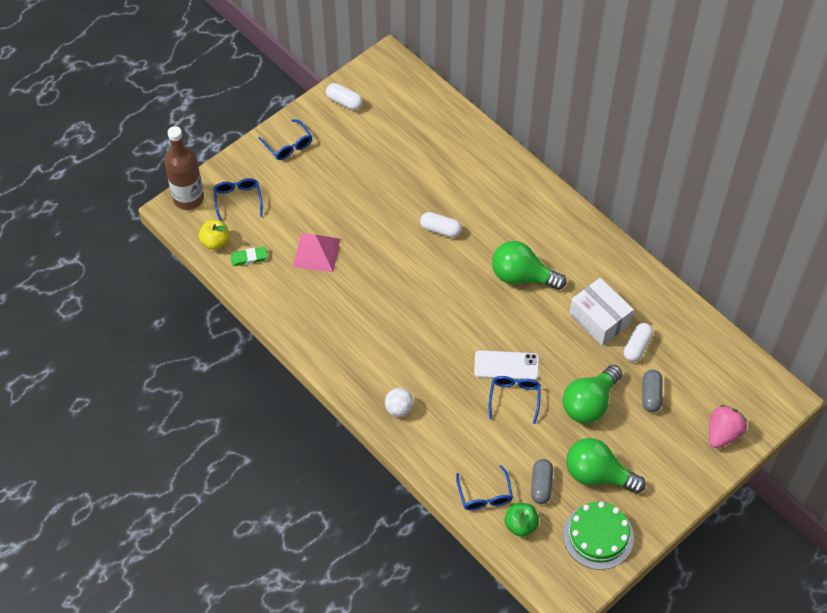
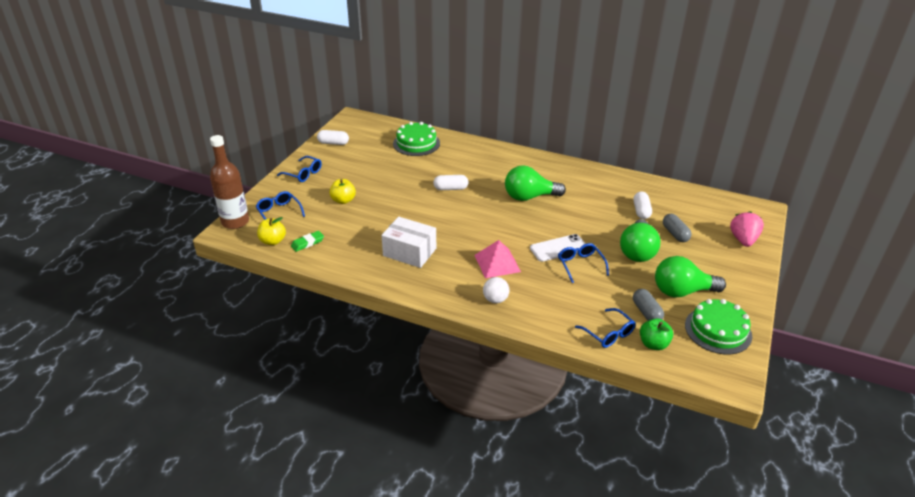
camera: 25 degrees left, 20 degrees down
pink pyramid [293,234,340,272] -> pink pyramid moved to [474,240,521,278]
white box [569,278,634,346] -> white box moved to [382,217,436,268]
none -> yellow apple [330,179,356,204]
none -> green cake [393,122,440,156]

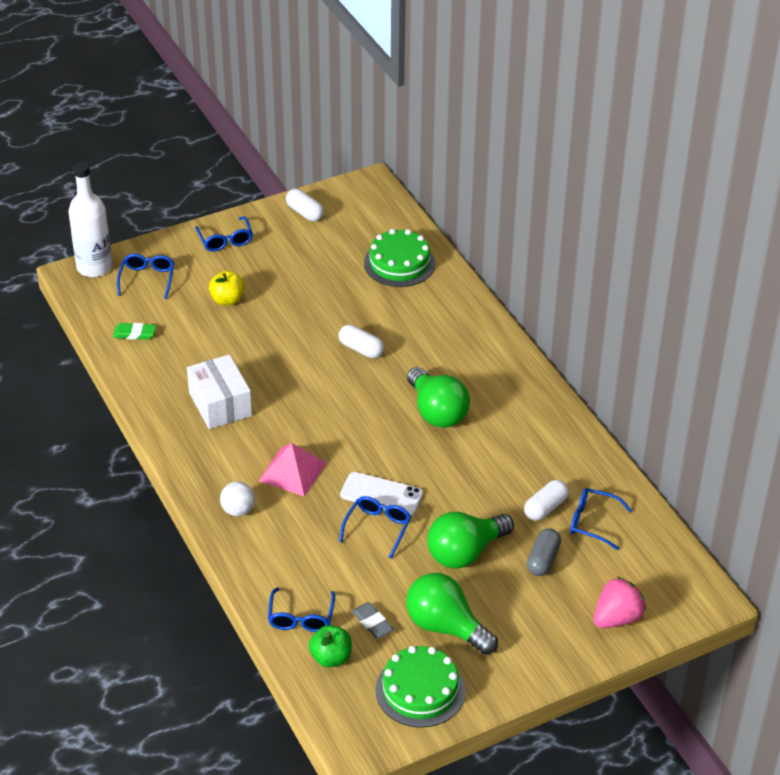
camera: 40 degrees right, 5 degrees up
brown bottle [210,135,249,229] -> white bottle [68,162,113,277]
yellow apple [257,217,286,245] -> none
green light bulb [505,165,566,201] -> green light bulb turned 150 degrees counterclockwise [407,367,470,428]
grey capsule [633,289,664,321] -> grey eraser [352,602,394,639]
none -> blue glasses [570,488,632,550]

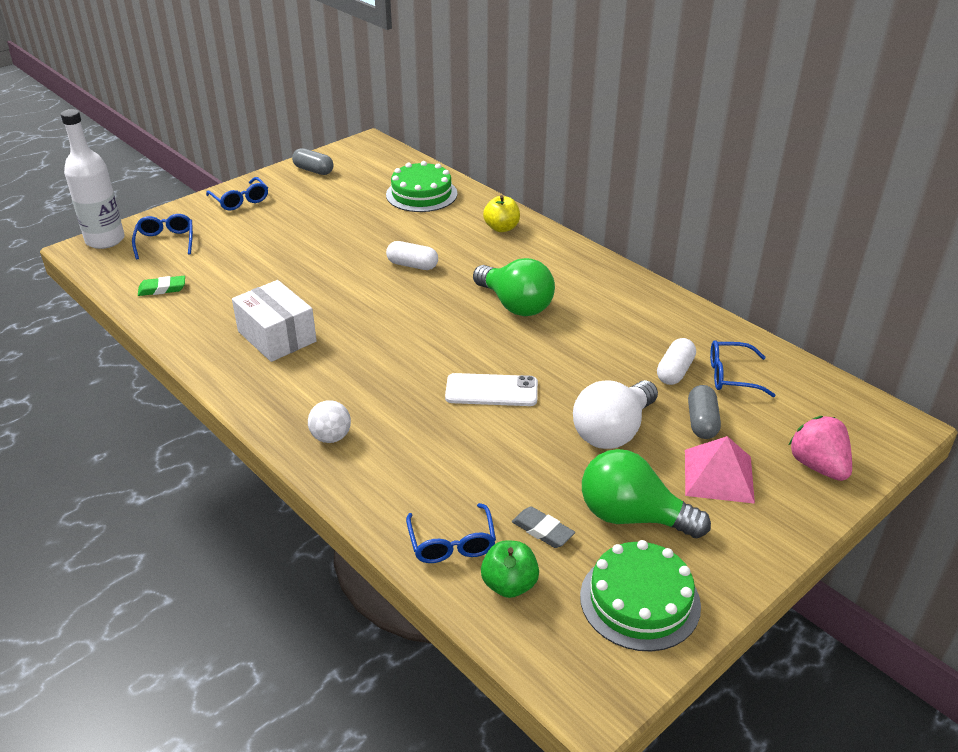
camera: 15 degrees left, 5 degrees down
yellow apple [209,271,245,306] -> yellow apple moved to [483,195,520,232]
pink pyramid [259,443,327,497] -> pink pyramid moved to [685,436,755,504]
white capsule [286,189,324,221] -> grey capsule [292,148,333,175]
blue glasses [339,496,411,558] -> none
green light bulb [427,512,514,569] -> white light bulb [573,380,658,449]
pink strawberry [594,577,646,628] -> pink strawberry turned 60 degrees counterclockwise [789,416,852,481]

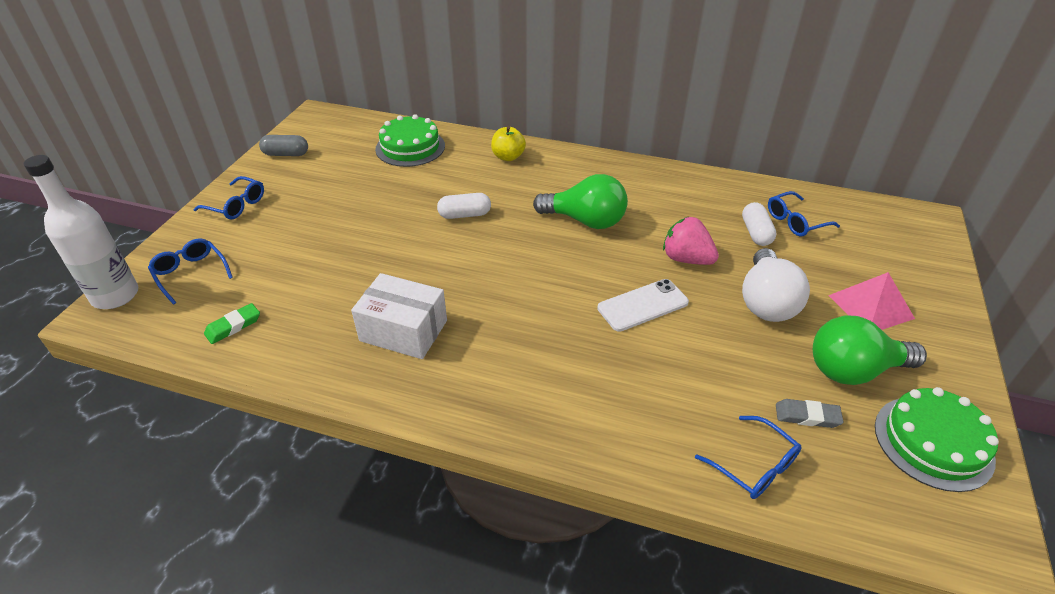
camera: 30 degrees left, 5 degrees up
white ball [308,400,351,443] -> none
green apple [481,540,539,598] -> none
grey capsule [688,385,721,439] -> none
pink strawberry [789,416,852,481] -> pink strawberry moved to [663,217,719,265]

